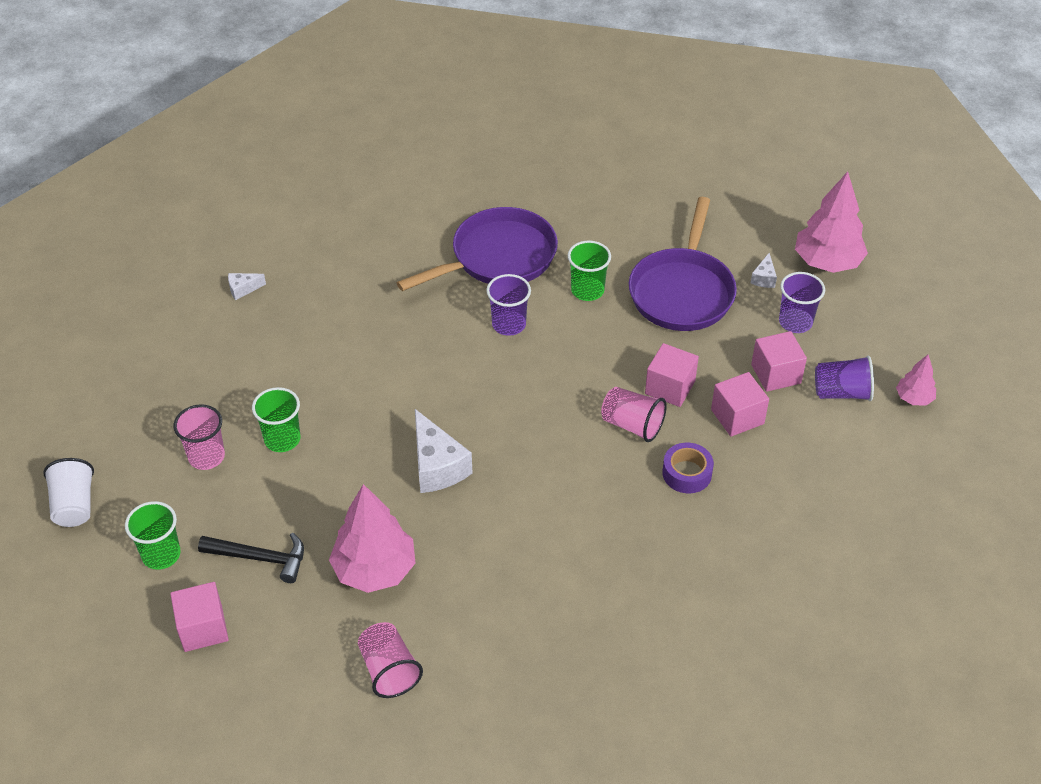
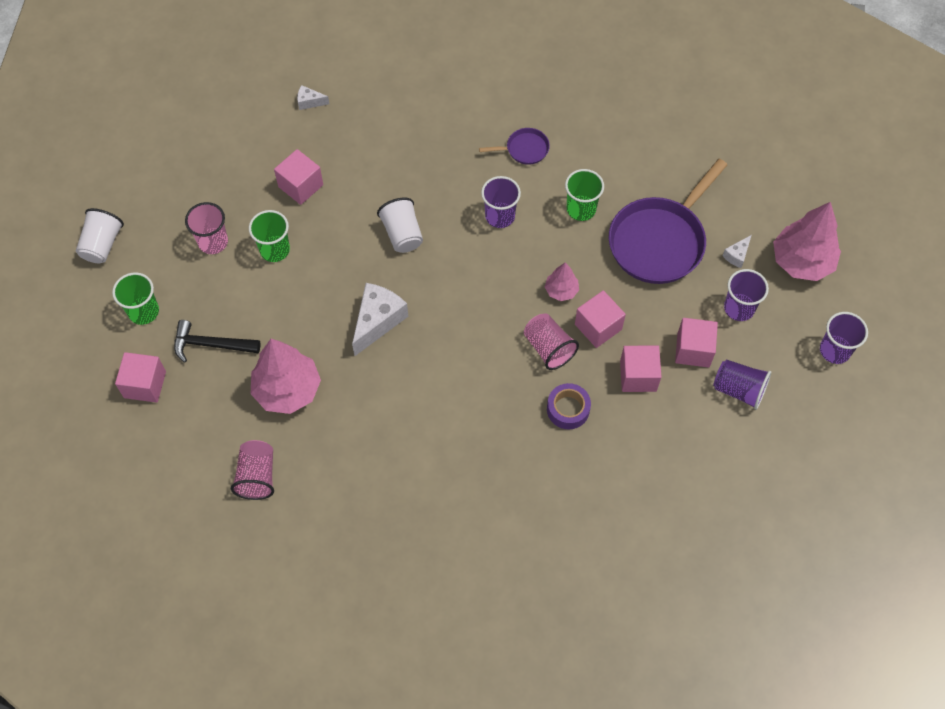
camera: 25 degrees right, 15 degrees up
black hammer [198,533,304,583] -> black hammer turned 150 degrees clockwise [174,320,261,362]
purple pan [397,207,558,291] -> purple pan [479,128,550,165], size x0.46
white cheese [415,409,472,493] -> white cheese turned 150 degrees counterclockwise [352,283,408,356]
pink tree [896,355,936,405] -> pink tree moved to [545,262,579,301]
none -> pink cube [274,149,323,205]
none -> white cup [377,197,423,253]
none -> purple cup [820,312,868,364]

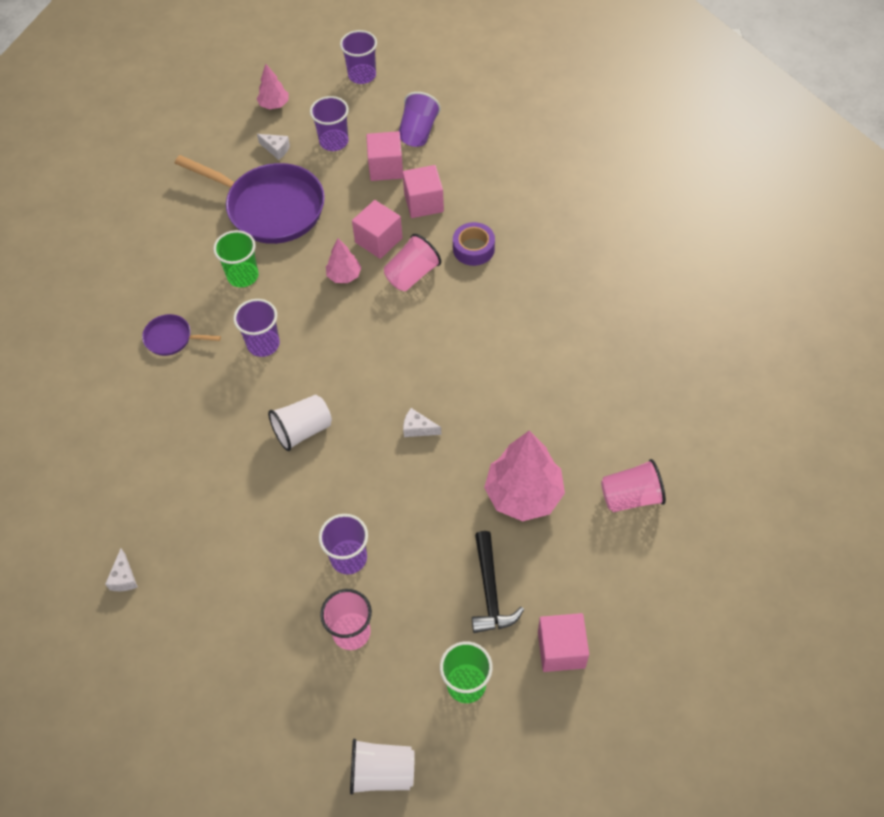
camera: 100 degrees left, 5 degrees down
green cup [249,210,290,262] -> purple cup [319,514,368,574]
pink cube [274,149,323,205] -> none
white cheese [352,283,408,356] -> white cheese [403,408,441,437], size x0.49
purple pan [479,128,550,165] -> purple pan turned 60 degrees counterclockwise [142,314,221,356]
pink tree [773,202,841,281] -> pink tree [257,64,289,110], size x0.51

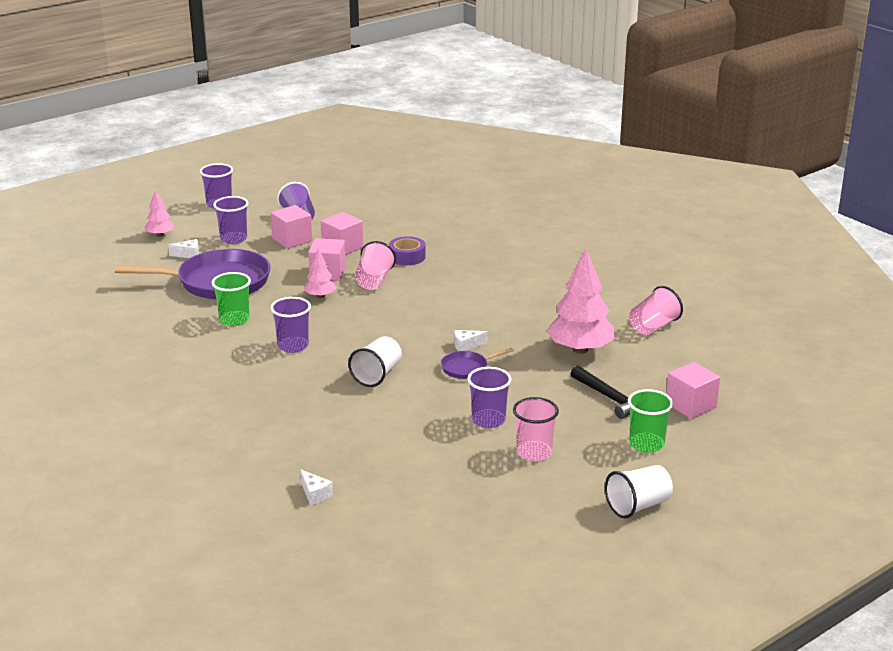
camera: 35 degrees left, 30 degrees down
purple pan [142,314,221,356] -> purple pan moved to [441,348,514,379]

